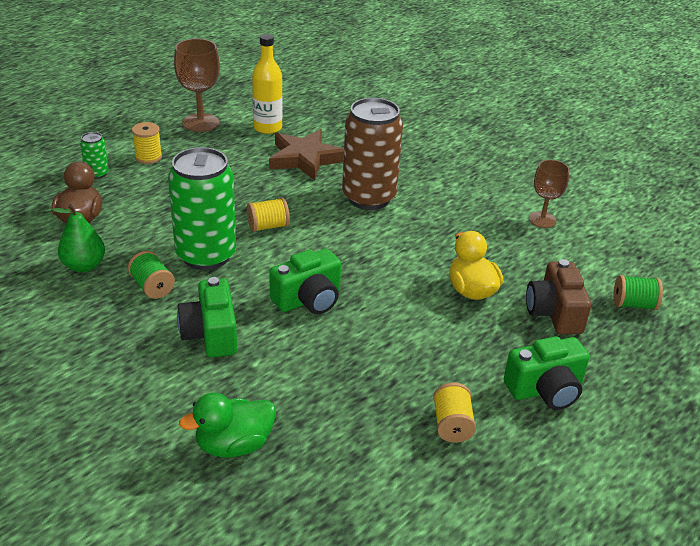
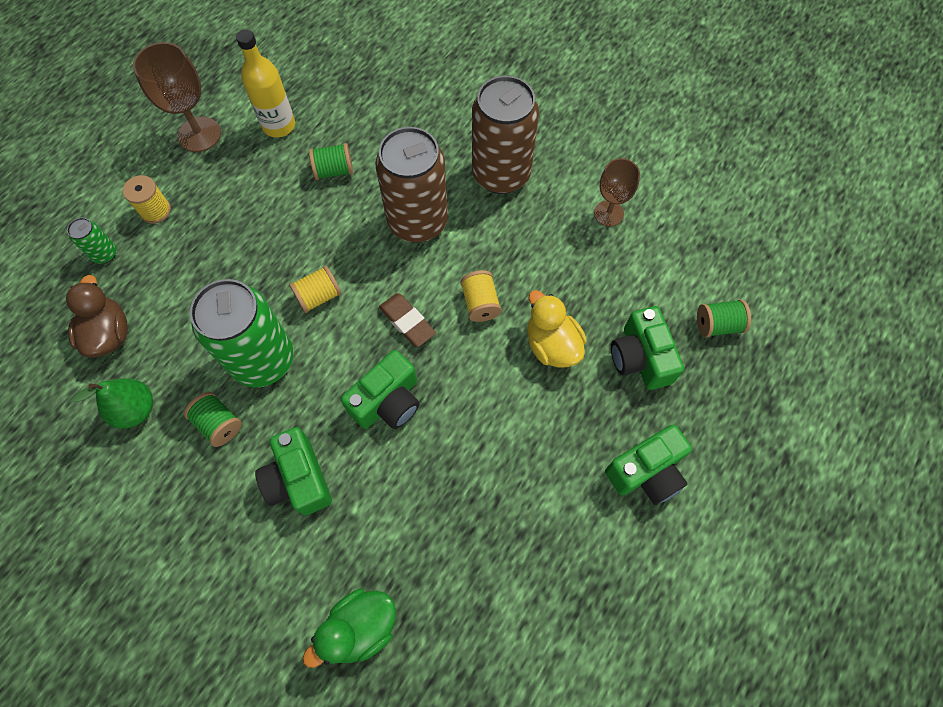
camera: 10 degrees left, 30 degrees up
brown star [269,129,344,181] -> green spool [309,143,353,180]
yellow spool [433,382,476,443] -> yellow spool moved to [461,270,502,322]
brown camera [526,259,591,334] -> green camera [611,306,684,390]
none -> brown eraser [379,293,436,347]
none -> brown can [472,76,539,194]

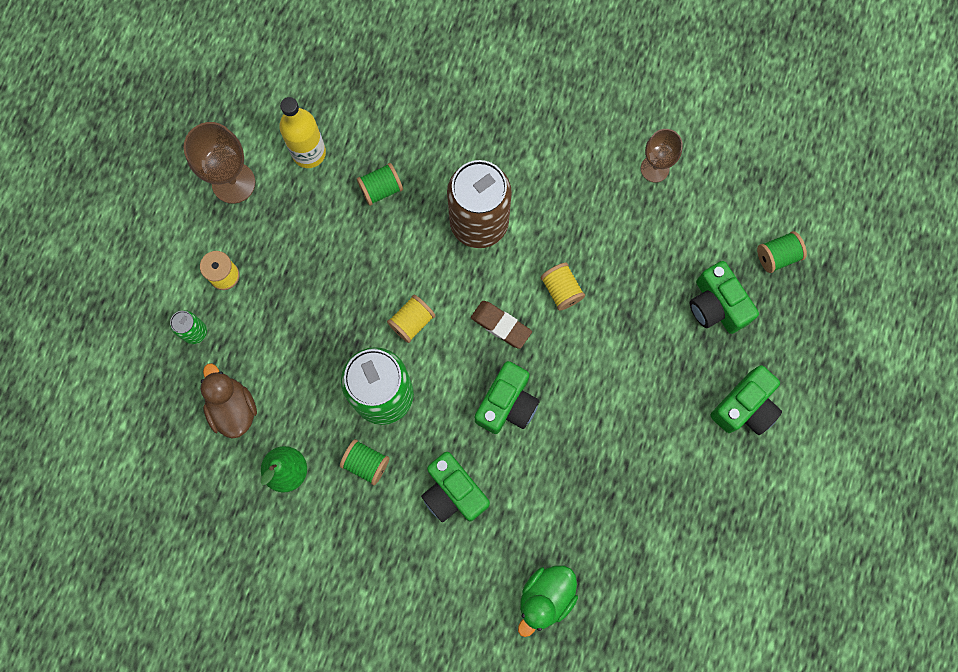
camera: 15 degrees left, 10 degrees up
brown can [472,76,539,194] -> none
yellow duck [527,290,587,368] -> none

